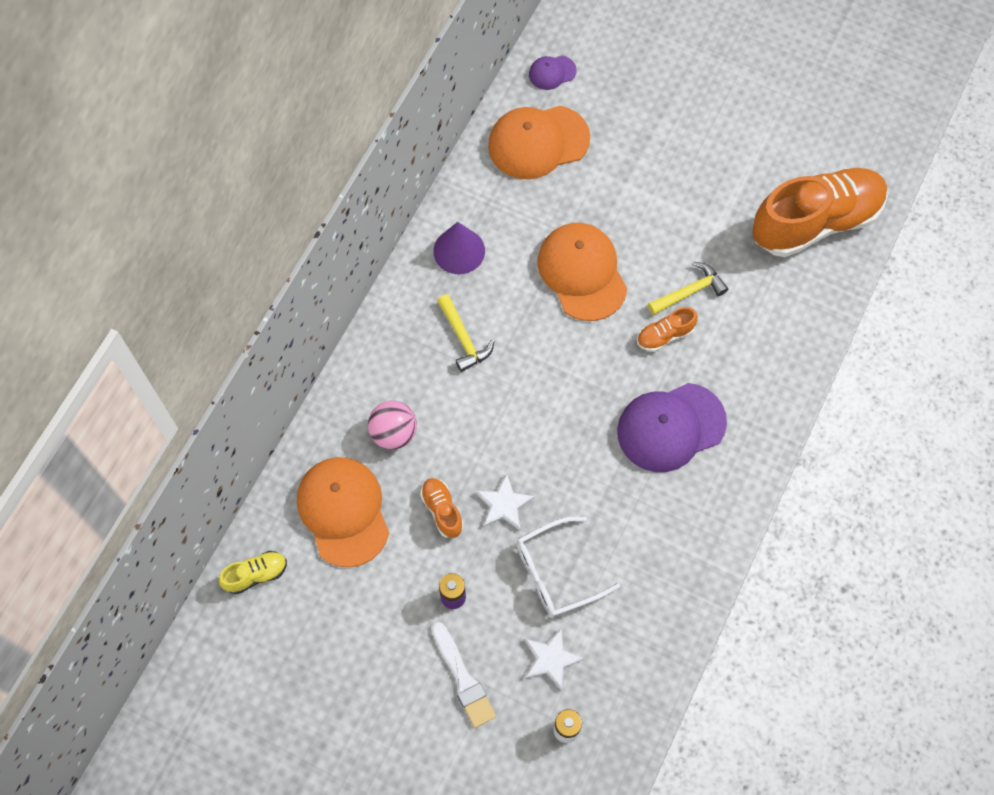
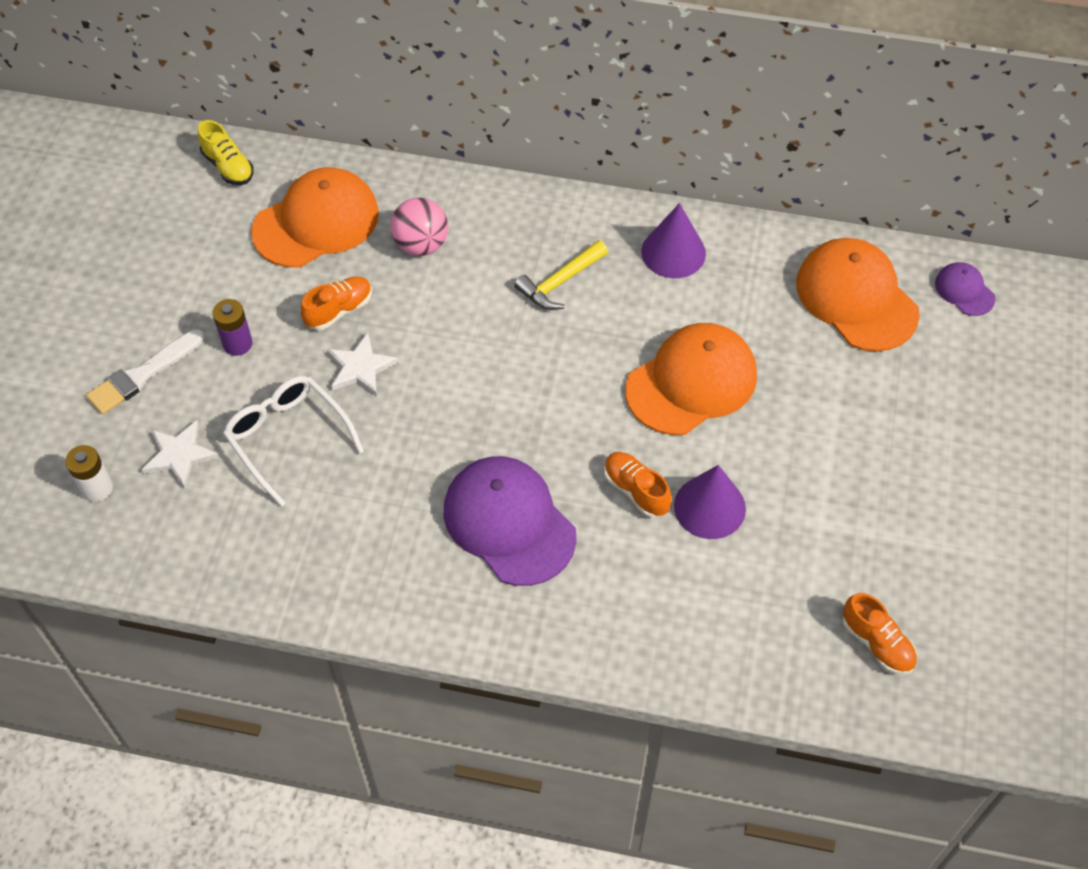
camera: 75 degrees right, 10 degrees down
yellow hammer [648,262,728,315] -> purple cone [674,465,746,539]
orange shoe [752,168,888,257] -> orange shoe [843,593,917,675], size x0.42

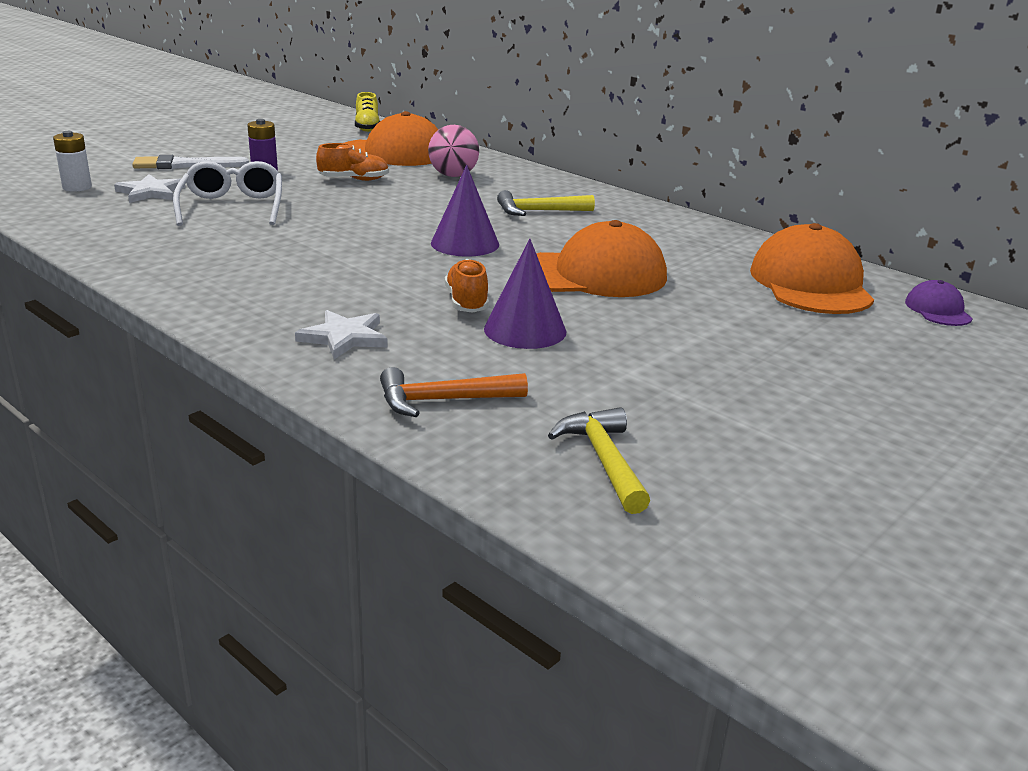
camera: 30 degrees right, 30 degrees down
white star [327,333,399,396] -> white star moved to [295,310,388,360]
purple cap [444,456,577,586] -> none
purple cone [641,203,706,278] -> purple cone moved to [431,165,499,257]
orange shoe [843,593,917,675] -> yellow hammer [548,407,650,514]
none -> orange hammer [380,367,528,417]

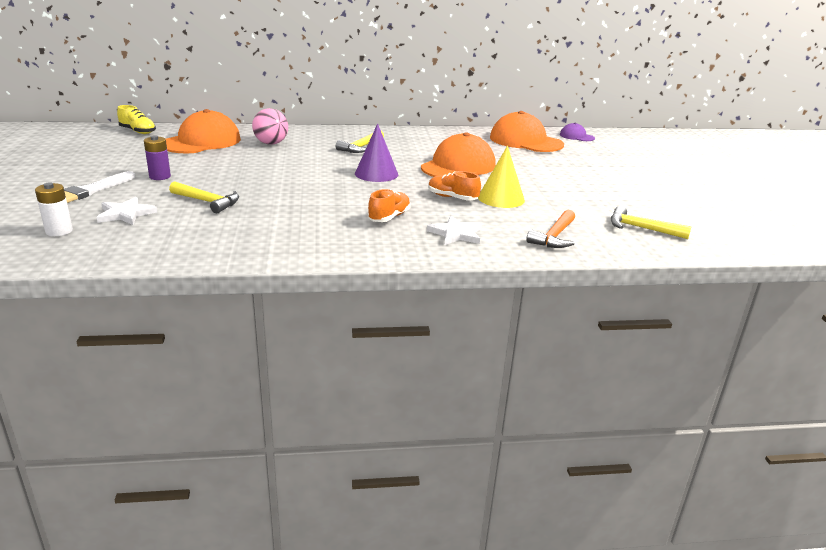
camera: 50 degrees left, 0 degrees up
white glasses [173,161,282,226] -> yellow hammer [169,181,239,213]
orange shoe [316,143,389,181] -> orange shoe moved to [368,189,411,222]
purple cone [484,239,567,349] -> yellow cone [478,146,525,208]

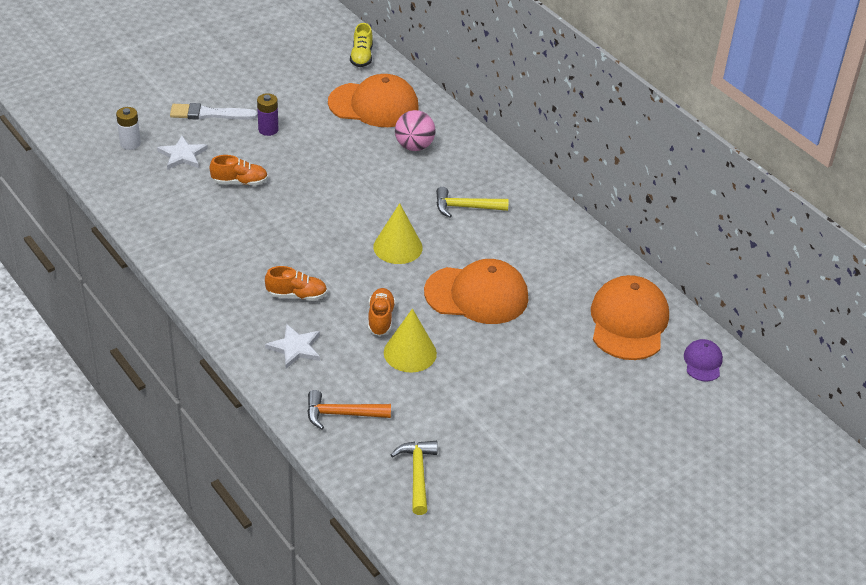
camera: 60 degrees right, 15 degrees up
yellow hammer [169,181,239,213] -> orange shoe [210,155,268,185]
purple cone [355,124,398,182] -> yellow cone [373,203,423,264]

